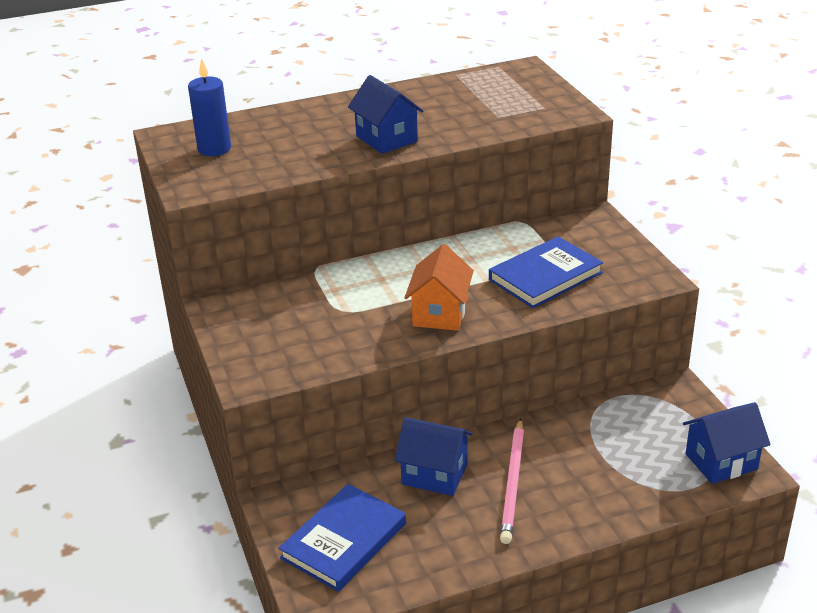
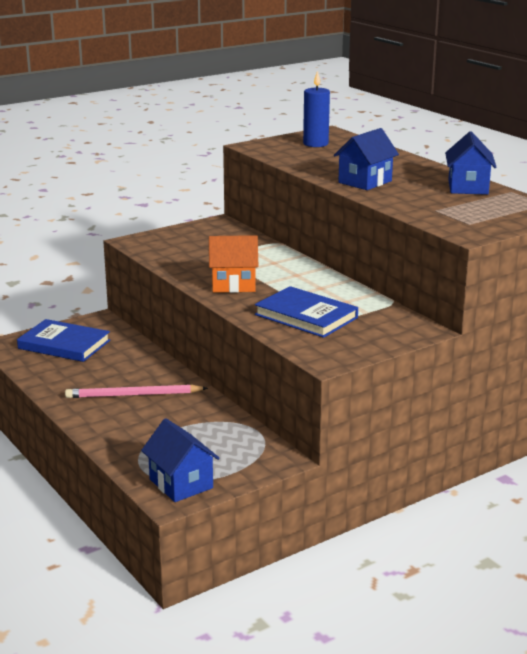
camera: 75 degrees right, 10 degrees down
blue house [395,417,473,496] -> blue house moved to [445,131,497,195]

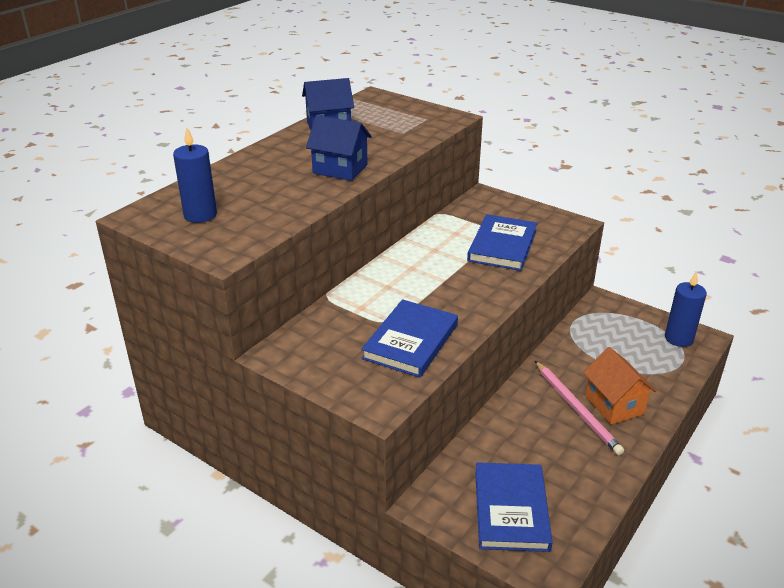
camera: 110 degrees left, 10 degrees up
blue house [141,418,220,502] -> blue candle [665,271,707,347]
orange house [209,235,258,293] -> orange house moved to [583,347,657,425]
none -> blue book [361,299,458,378]

